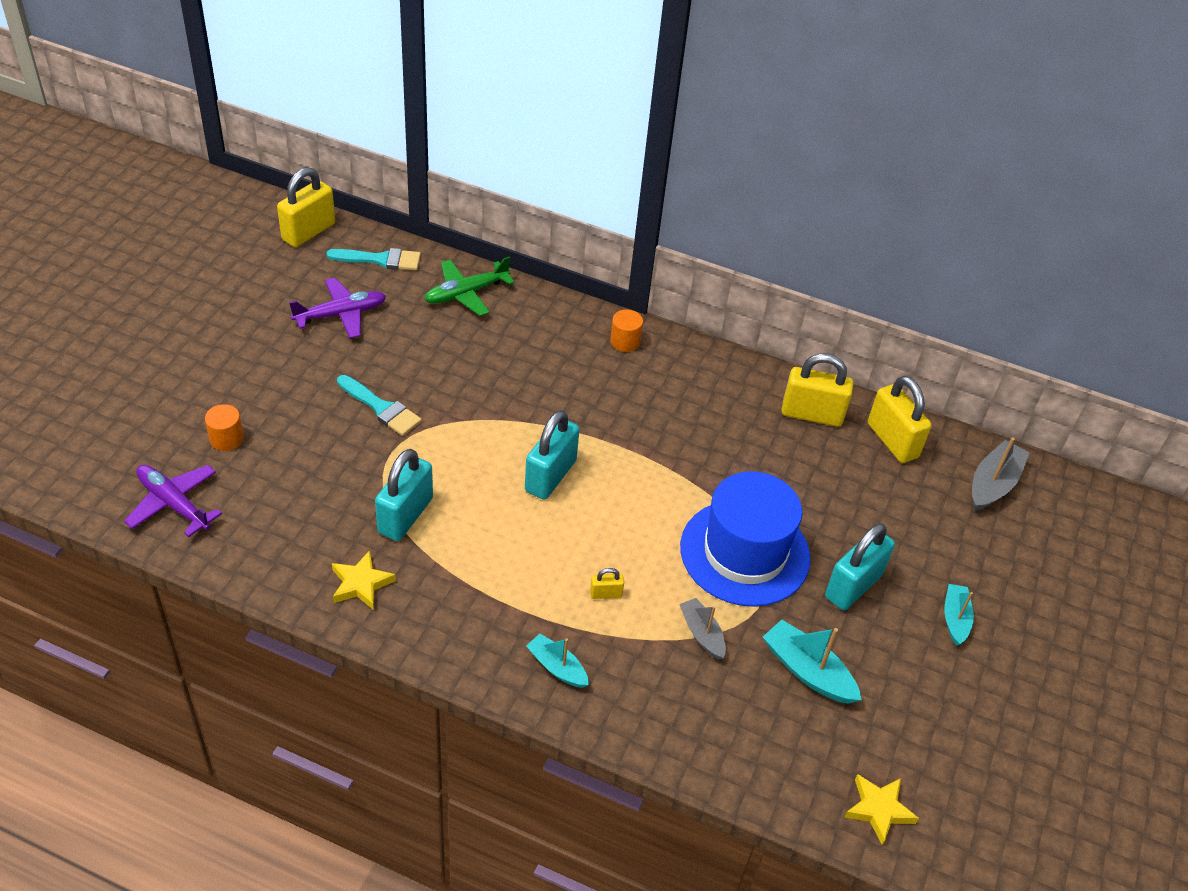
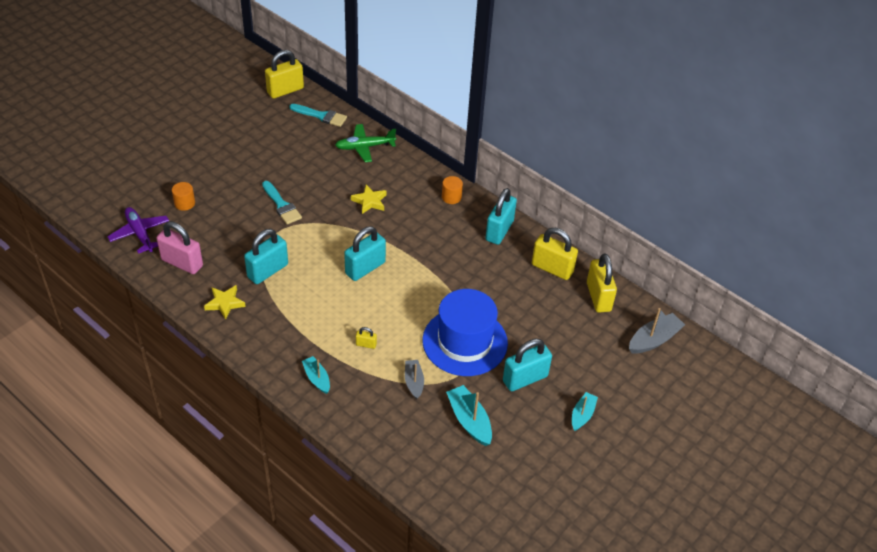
camera: 20 degrees right, 0 degrees up
purple plane [289,278,386,338] -> none
yellow star [844,774,919,845] -> yellow star moved to [351,185,386,214]
none -> pink padlock [156,221,203,274]
none -> turquoise padlock [485,188,517,245]

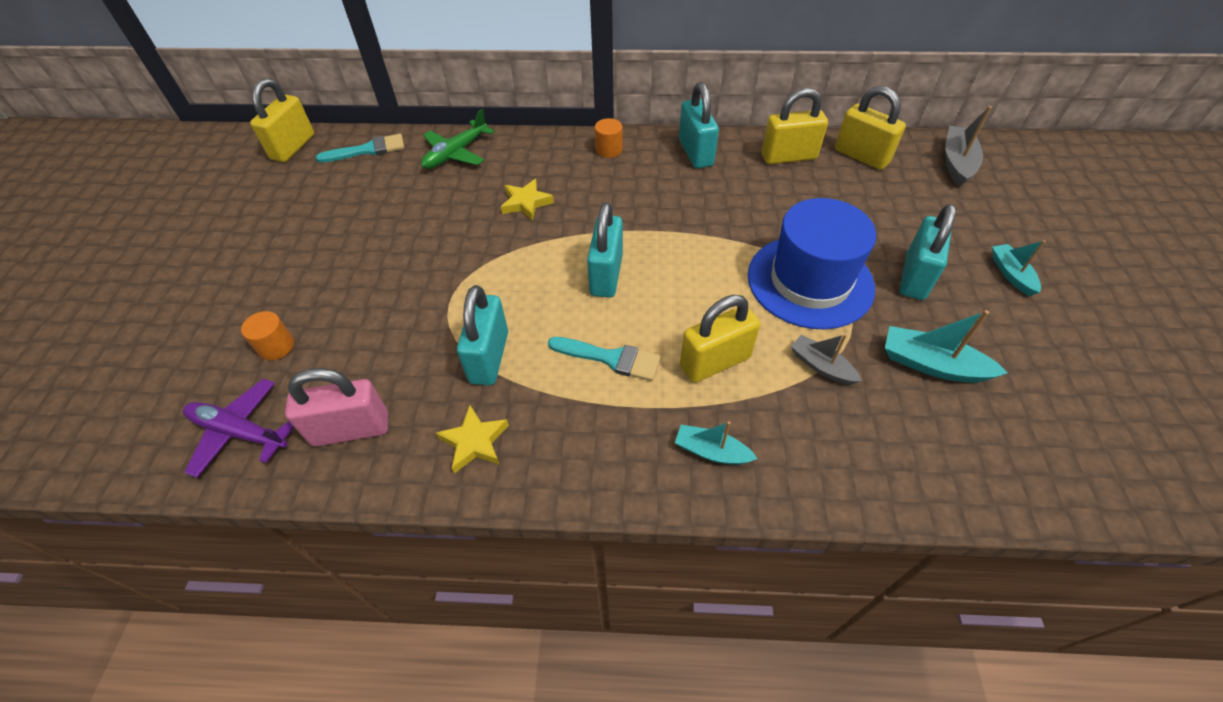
camera: 35 degrees left, 5 degrees up
turquoise brush [262,181,302,224] -> turquoise brush moved to [548,337,661,381]
yellow padlock [356,327,377,349] -> yellow padlock [680,295,760,383], size x2.22

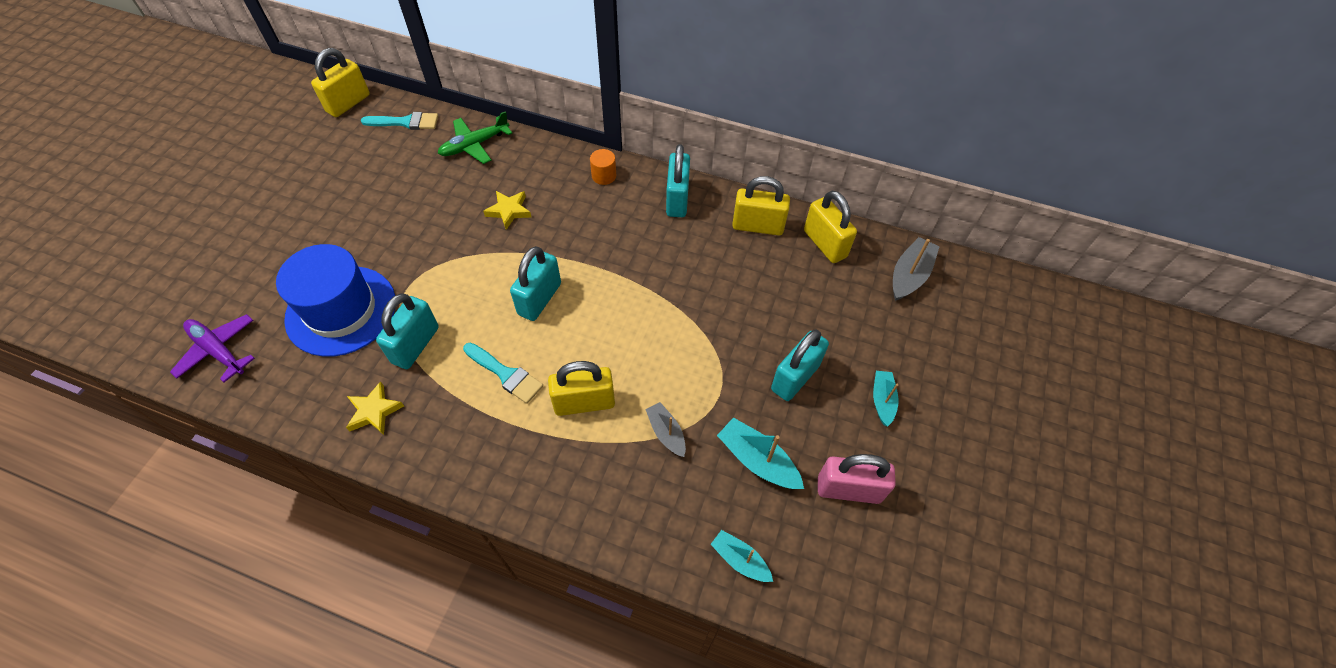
camera: 15 degrees right, 5 degrees up
orange cylinder [241,311,294,360] -> none
pink padlock [285,368,388,447] -> pink padlock moved to [818,454,896,504]
turquoise boat [675,421,758,465] -> turquoise boat moved to [710,530,773,582]
blue hat [748,198,876,329] -> blue hat moved to [276,244,395,357]

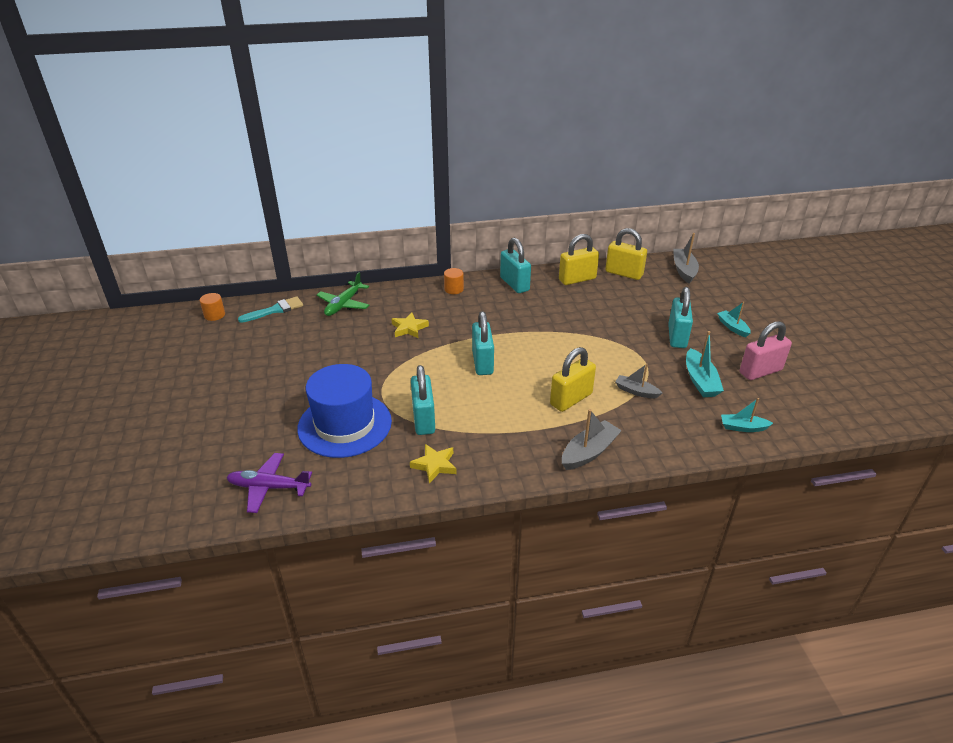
camera: 30 degrees left, 20 degrees down
yellow padlock [311,48,370,117] -> orange cylinder [200,293,225,321]
turquoise brush [463,343,543,404] -> none
turquoise boat [717,417,804,489] -> turquoise boat turned 105 degrees counterclockwise [686,331,724,397]
none -> grey boat [562,409,622,470]

